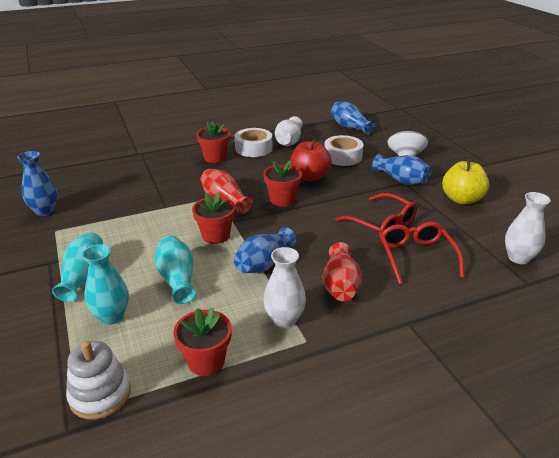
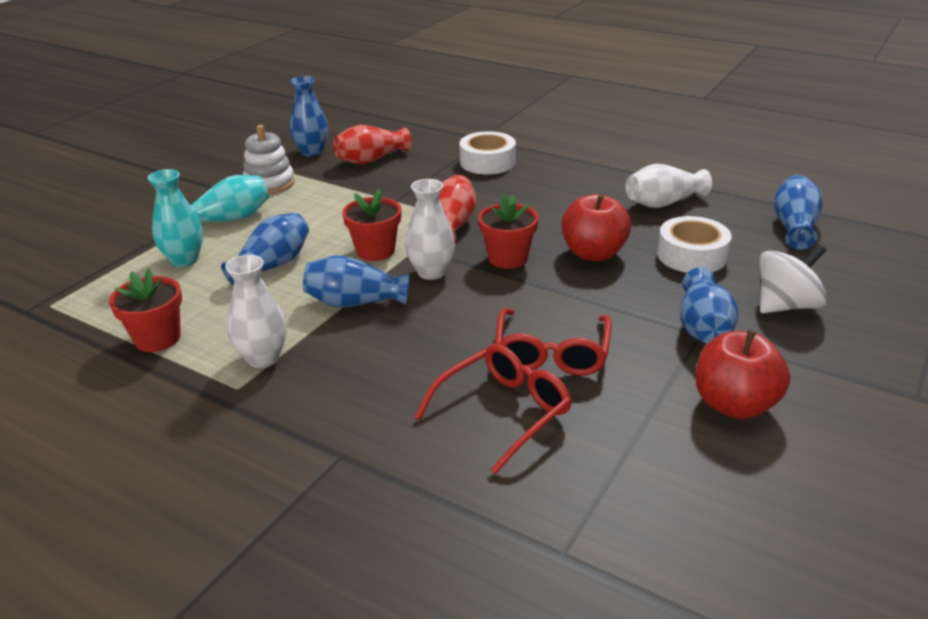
camera: 55 degrees right, 0 degrees up
white stacking toy [66,340,131,420] -> white stacking toy moved to [243,125,295,194]
turquoise vase [154,236,197,304] -> blue vase [221,213,309,285]
red flower pot [196,121,230,163] -> none
white tape [235,128,272,157] -> white tape moved to [459,131,516,174]
red vase [323,242,362,301] -> red vase moved to [333,125,412,164]
yellow apple [442,159,489,204] -> red apple [695,330,790,419]
white vase [505,192,551,264] -> white vase moved to [405,179,455,280]

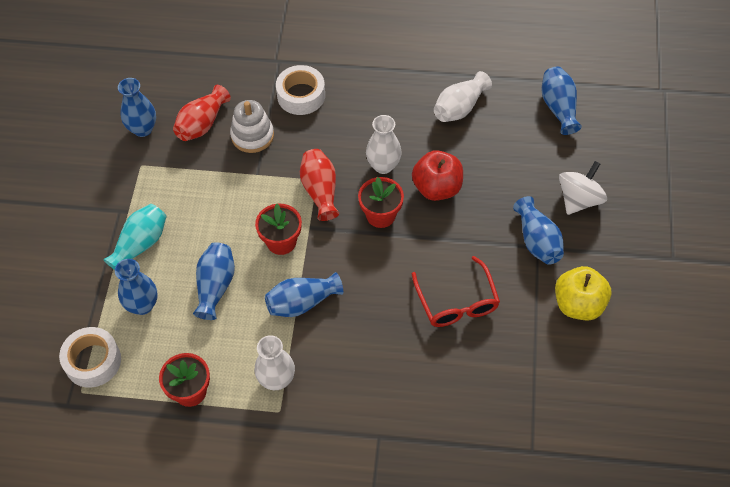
camera: 25 degrees left, 25 degrees up
turquoise vase [148,169,203,267] -> blue vase [115,259,158,315]
white stacking toy [243,125,295,194] -> white stacking toy moved to [230,100,274,153]
white vase [405,179,455,280] -> white vase moved to [366,115,402,174]
red glasses [415,344,572,474] -> none
white tape [657,216,732,273] -> white tape moved to [59,327,121,388]
red apple [695,330,790,419] -> yellow apple [555,266,611,321]

